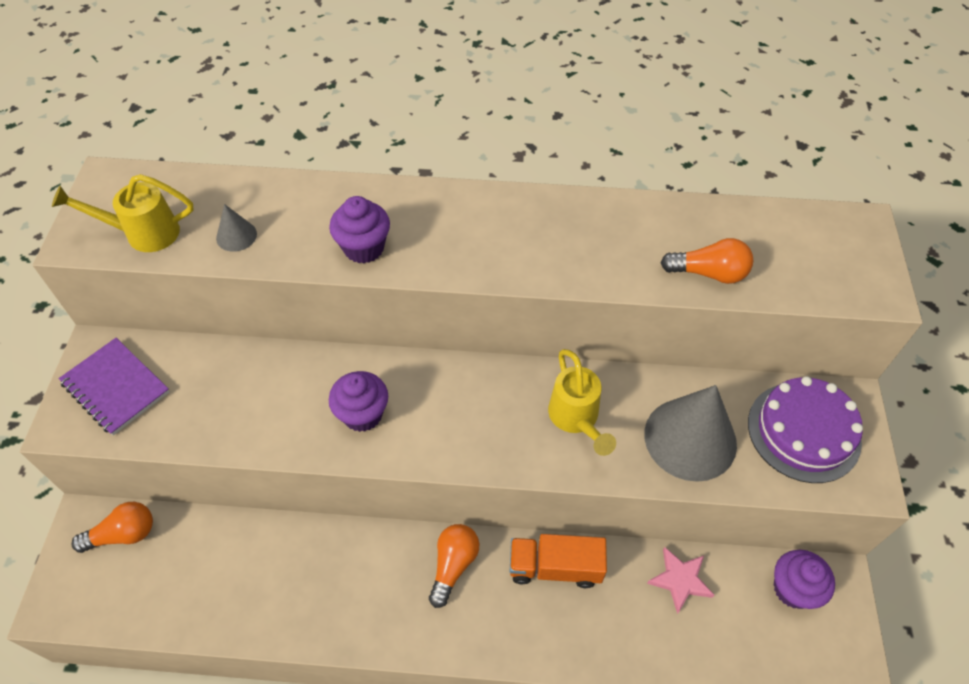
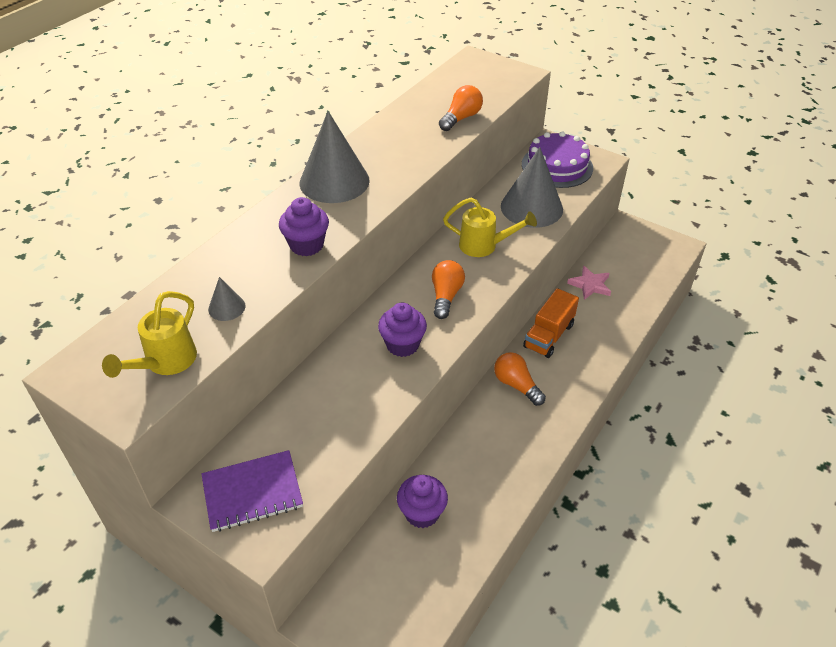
camera: 60 degrees left, 10 degrees down
orange light bulb [71,502,153,553] -> orange light bulb moved to [432,260,465,319]
purple cupcake [774,550,835,609] -> purple cupcake moved to [397,475,448,528]
none -> grey cone [300,111,369,203]

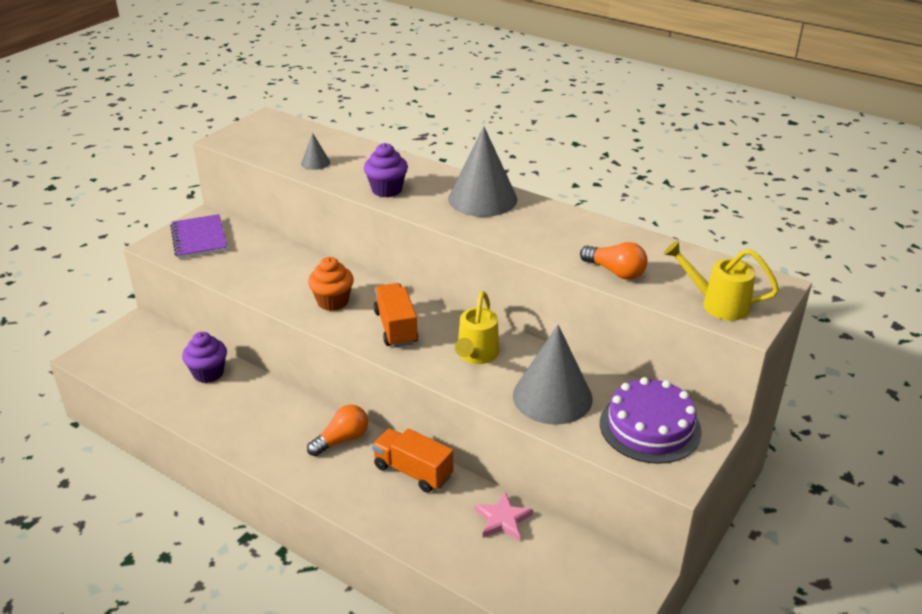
camera: 90 degrees right, 10 degrees down
yellow watering can [102,291,197,378] -> yellow watering can moved to [664,241,779,321]
purple cupcake [378,303,427,357] -> orange cupcake [308,257,354,311]
orange light bulb [432,260,465,319] -> orange truck [374,283,418,347]

